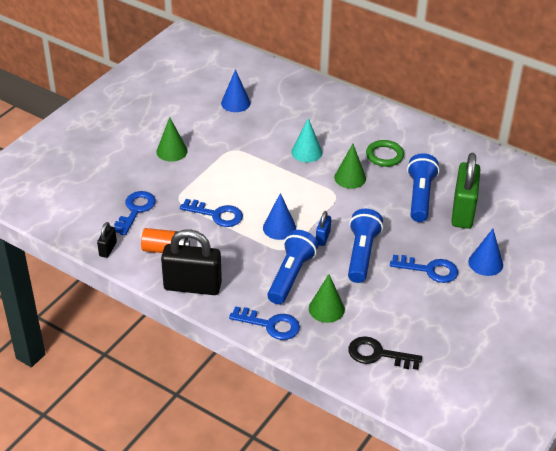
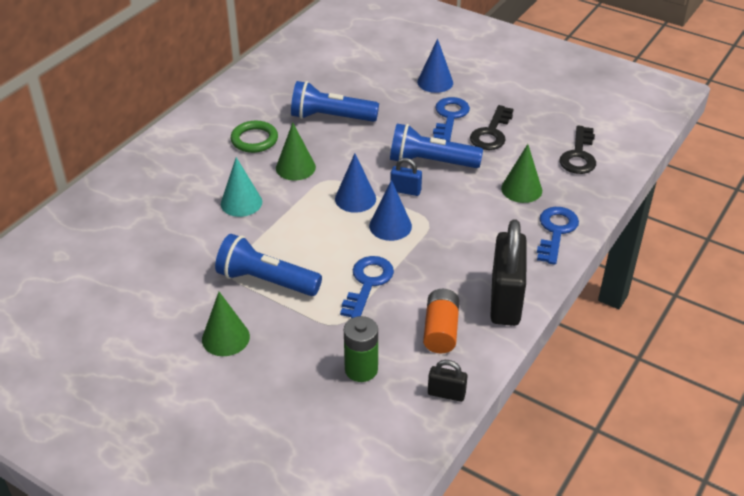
camera: 90 degrees left, 0 degrees up
blue key [114,191,156,235] -> green battery [344,316,378,382]
blue cone [221,69,251,112] -> blue cone moved to [335,153,376,213]
blue flashlight [267,230,318,304] -> blue flashlight moved to [215,234,322,296]
green padlock [451,153,481,229] -> none
none -> black key [470,105,514,150]

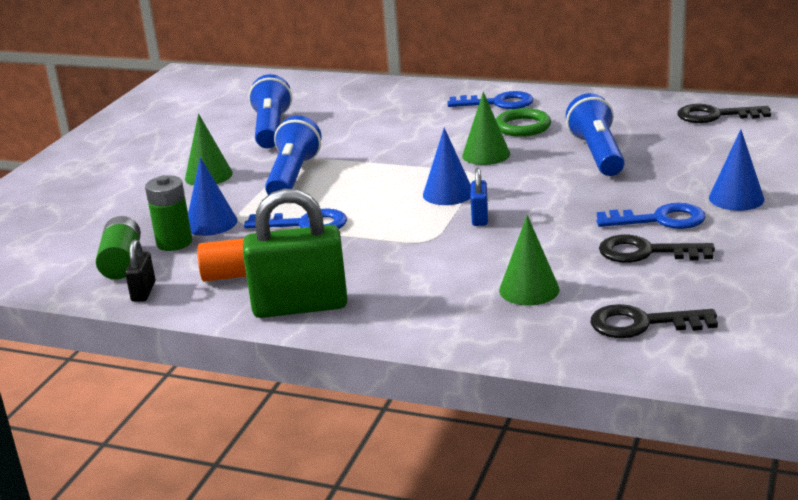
camera: 80 degrees right, 15 degrees down
turquoise cone [221,157,262,217] -> none
blue cone [369,180,412,241] -> blue cone moved to [188,157,237,236]
blue flashlight [390,124,483,168] -> blue flashlight moved to [248,74,292,148]
black padlock [490,219,527,326] -> green padlock [243,189,348,318]
blue key [537,207,579,265] -> blue key moved to [447,91,534,109]
none -> green battery [96,216,141,280]
none -> black key [677,104,771,123]

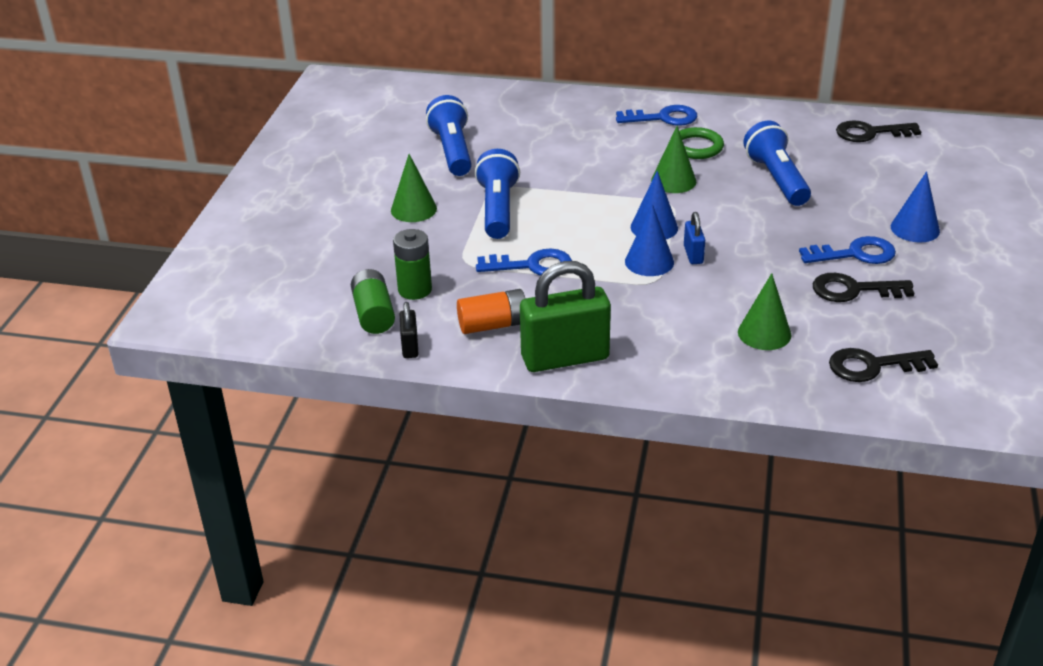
camera: 10 degrees left, 10 degrees up
blue cone [188,157,237,236] -> blue cone moved to [625,204,674,276]

